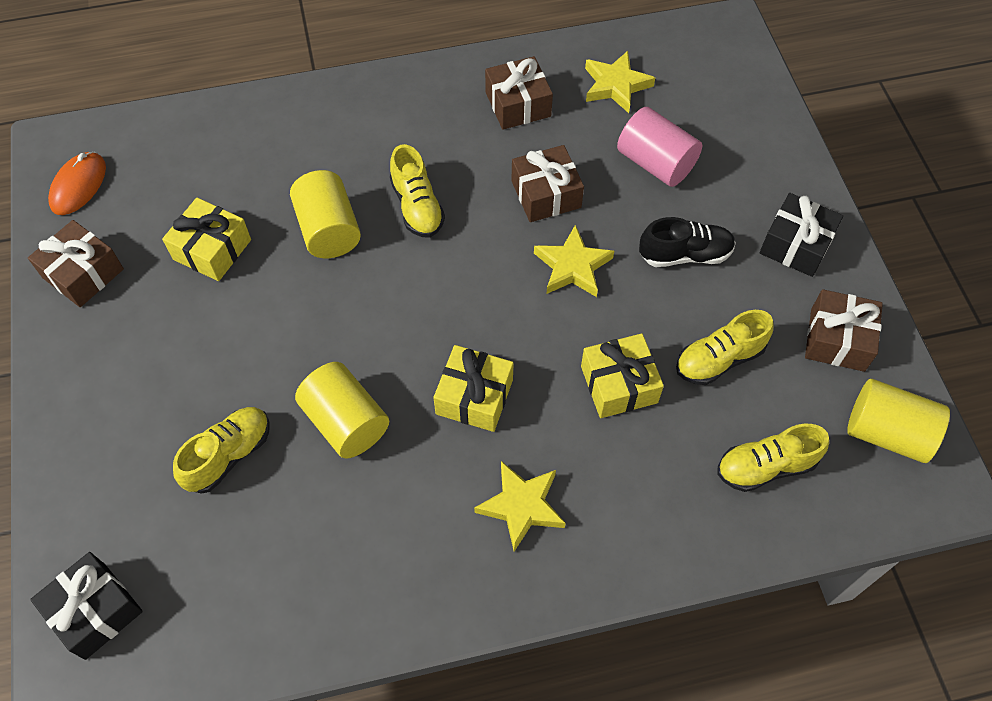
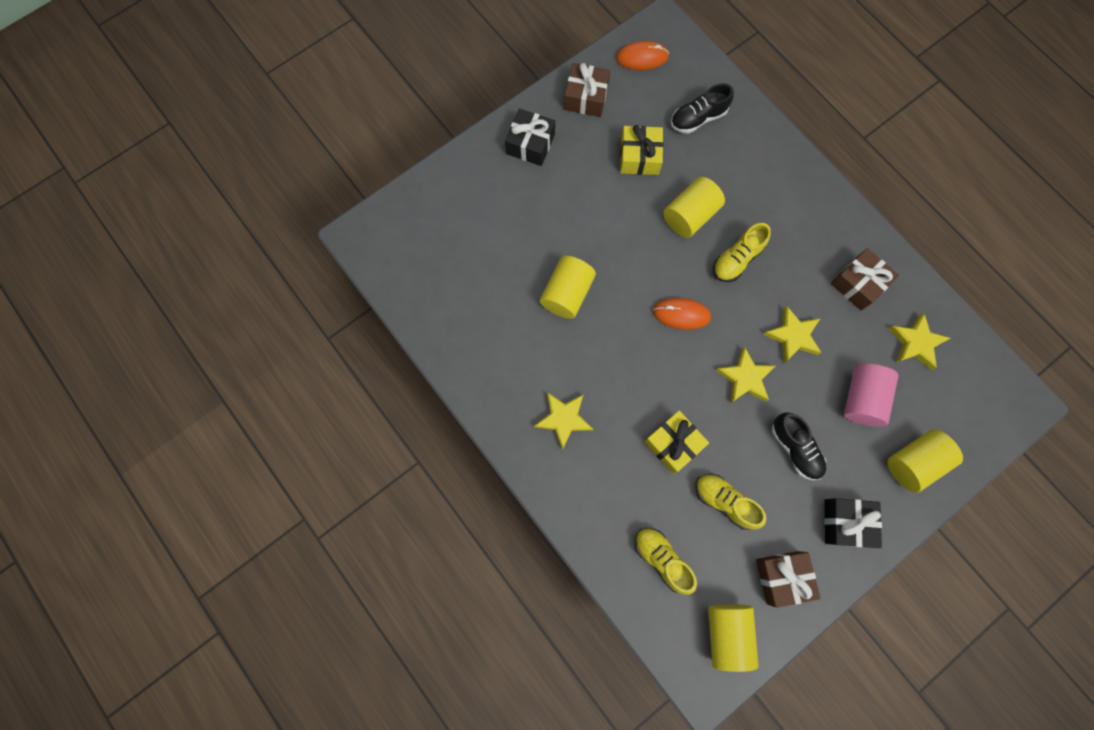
camera: 65 degrees right, 15 degrees up
black gift [30,552,143,660] -> black gift moved to [505,109,555,166]
yellow shoe [173,407,270,494] -> none
yellow gift [433,345,514,432] -> none
brown gift [511,145,584,222] -> yellow star [763,306,822,363]
none -> orange mouse [653,298,711,330]
none -> black shoe [671,83,734,134]
none -> yellow cylinder [887,429,963,493]

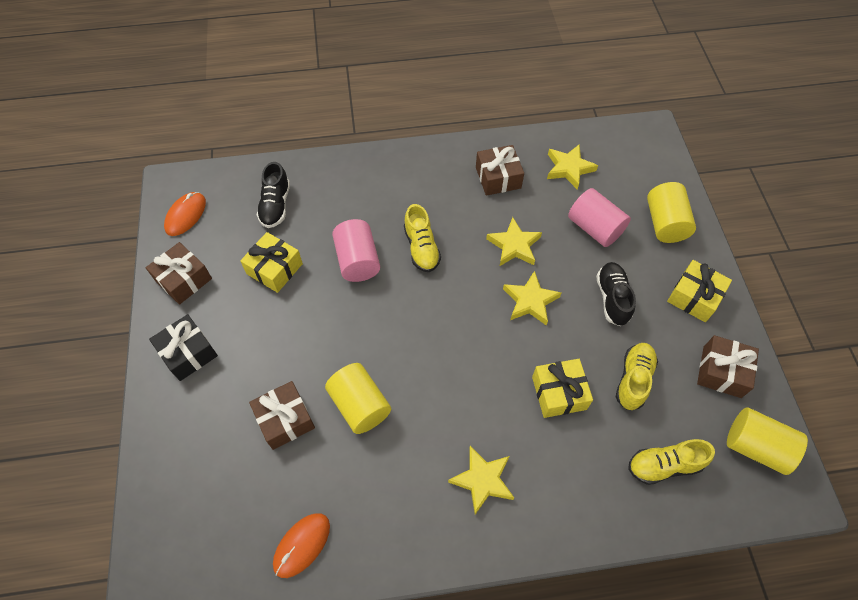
camera: 60 degrees left, 15 degrees down
orange mouse [653,298,711,330] -> orange mouse moved to [273,513,330,578]
yellow cylinder [663,177,725,238] -> pink cylinder [332,219,380,282]
yellow shoe [696,474,766,530] -> yellow shoe turned 135 degrees clockwise [616,343,658,410]
black shoe [772,412,826,480] -> black shoe turned 90 degrees counterclockwise [596,262,636,326]
black gift [824,498,882,548] -> yellow gift [667,260,732,322]
none -> brown gift [249,381,315,450]

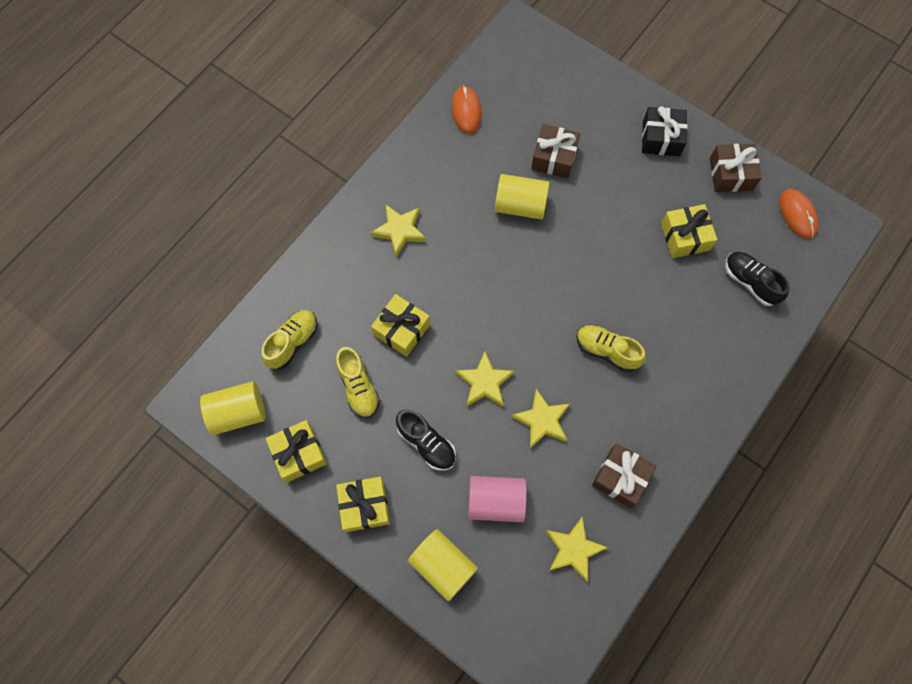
camera: 135 degrees right, 10 degrees up
pink cylinder [332,219,380,282] -> none
brown gift [697,335,759,398] -> yellow gift [266,420,327,482]

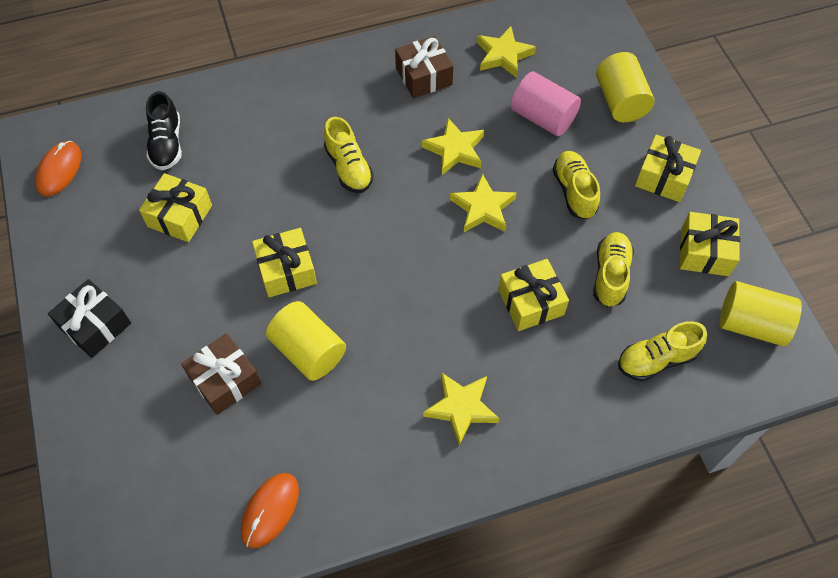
camera: 145 degrees left, 10 degrees down
black shoe [396,410,456,471] -> yellow shoe [553,151,600,219]
brown gift [710,144,762,192] -> none
none -> yellow gift [252,228,317,297]

